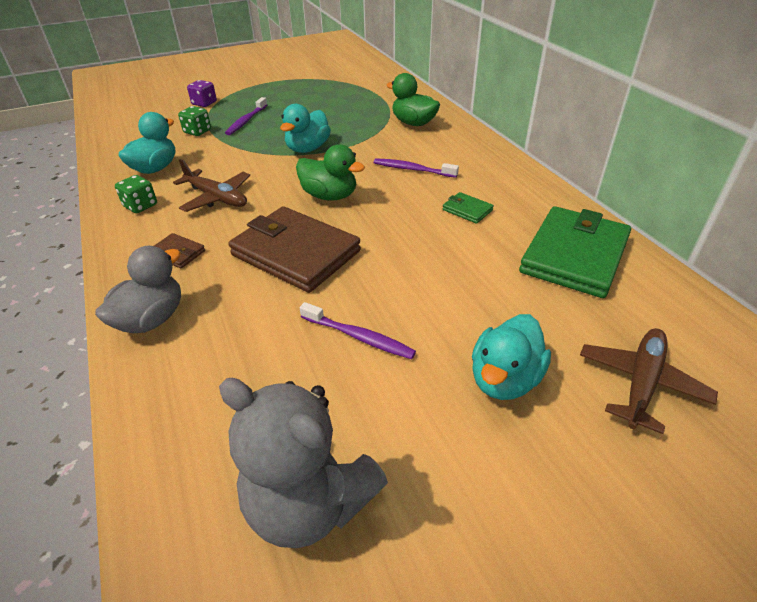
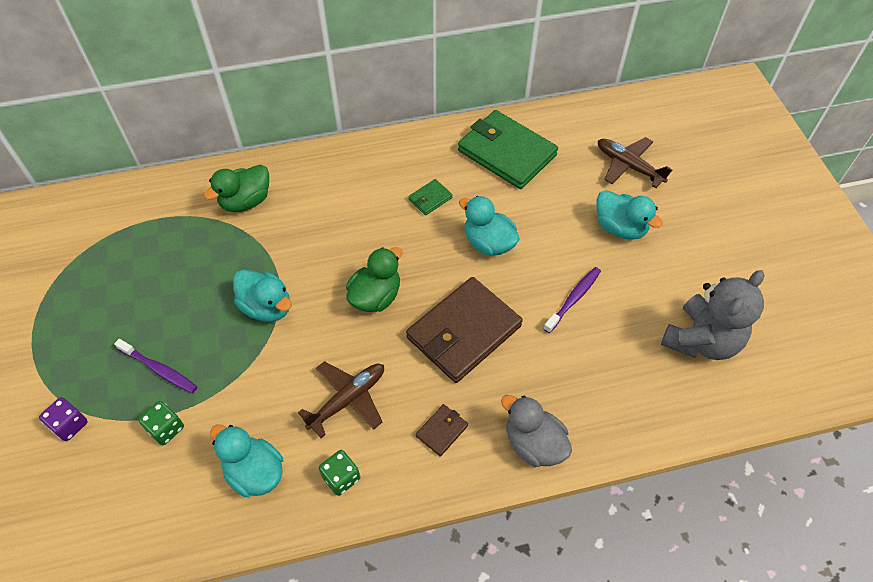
camera: 80 degrees left, 15 degrees up
purple toothbrush [373,158,459,178] -> none
none -> turquoise duck [459,196,520,256]

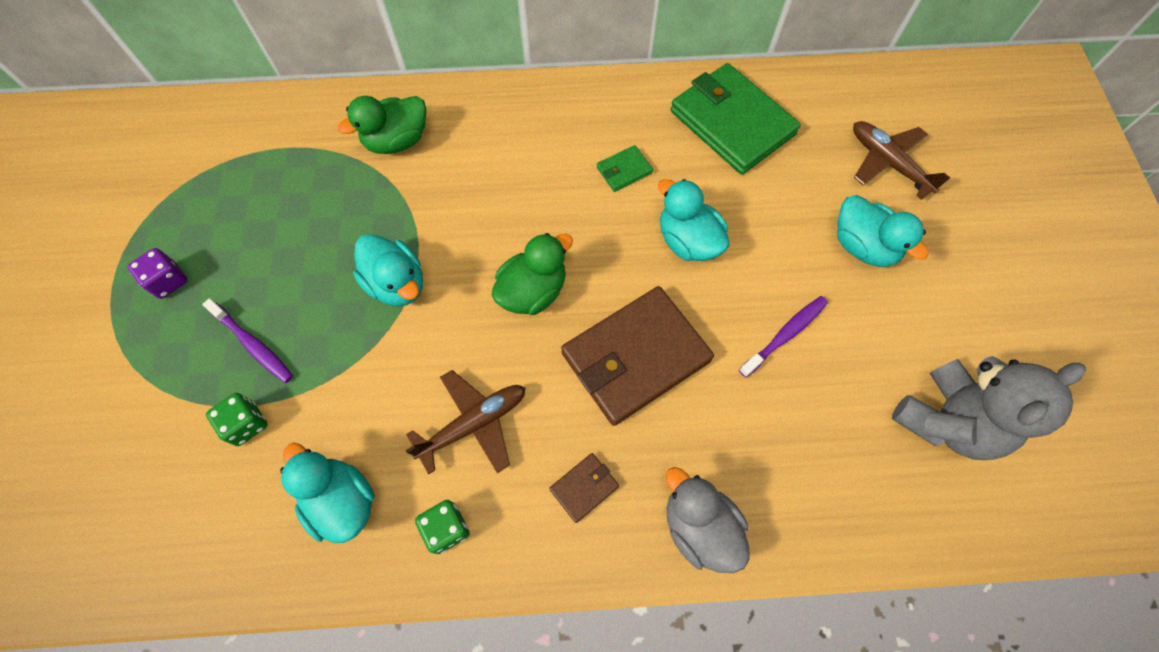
camera: 10 degrees right, 10 degrees up
purple dice [39,397,88,441] -> purple dice moved to [127,248,187,299]

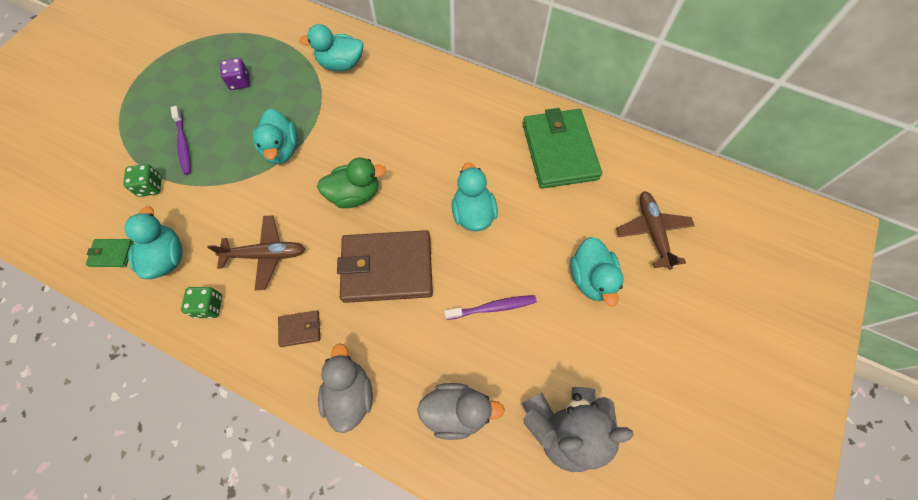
camera: 30 degrees right, 0 degrees up
purple dice [127,248,187,299] -> purple dice moved to [220,58,250,90]
green duck [338,96,426,154] -> turquoise duck [299,24,363,71]
green wallet [597,145,653,192] -> green wallet moved to [86,239,134,267]
none -> grey duck [417,383,505,440]

